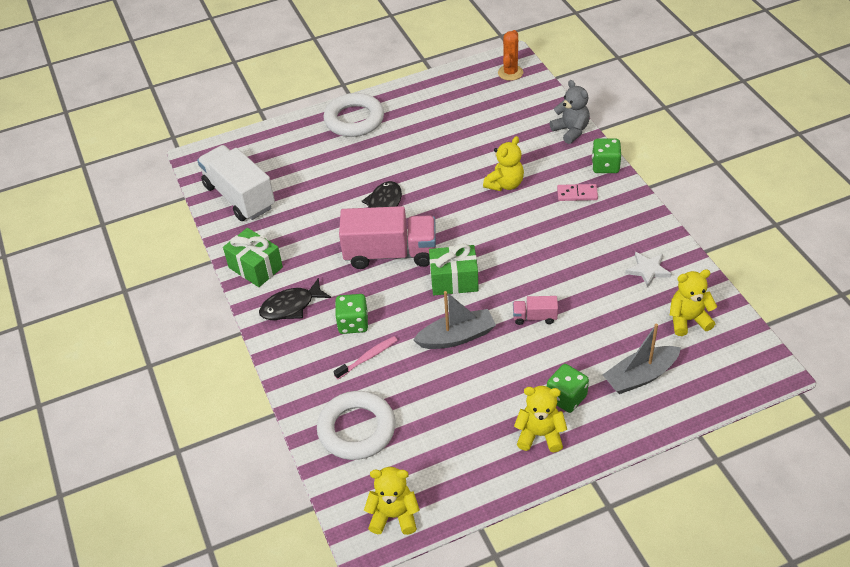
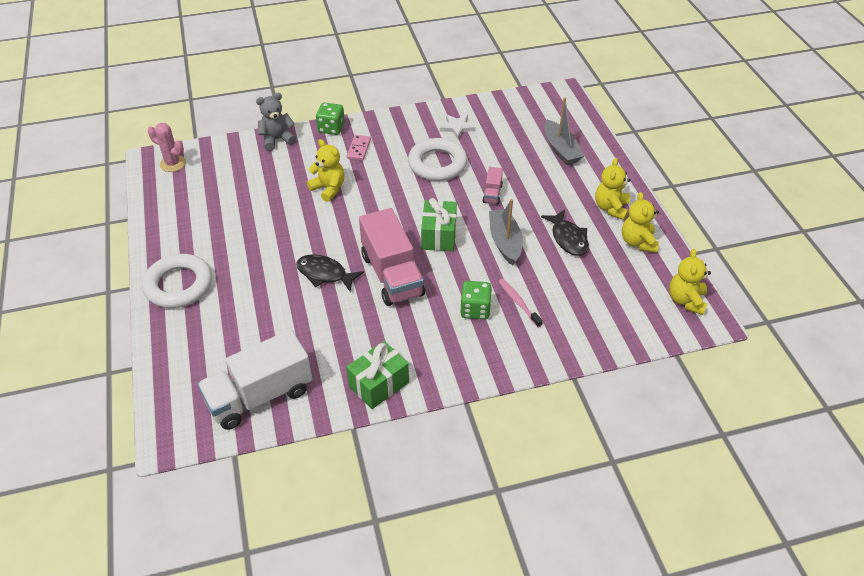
camera: 85 degrees left, 0 degrees up
black fish [259,278,331,320] -> black fish moved to [541,210,589,256]
white ring [317,391,396,460] -> white ring moved to [408,138,467,181]
pink truck [339,206,436,269] -> pink truck turned 150 degrees clockwise [359,208,425,306]
orange cactus [498,30,523,81] -> pink cactus [148,123,186,172]
green dice [547,364,589,413] -> none
yellow teddy bear [670,269,717,336] -> yellow teddy bear moved to [622,192,659,253]

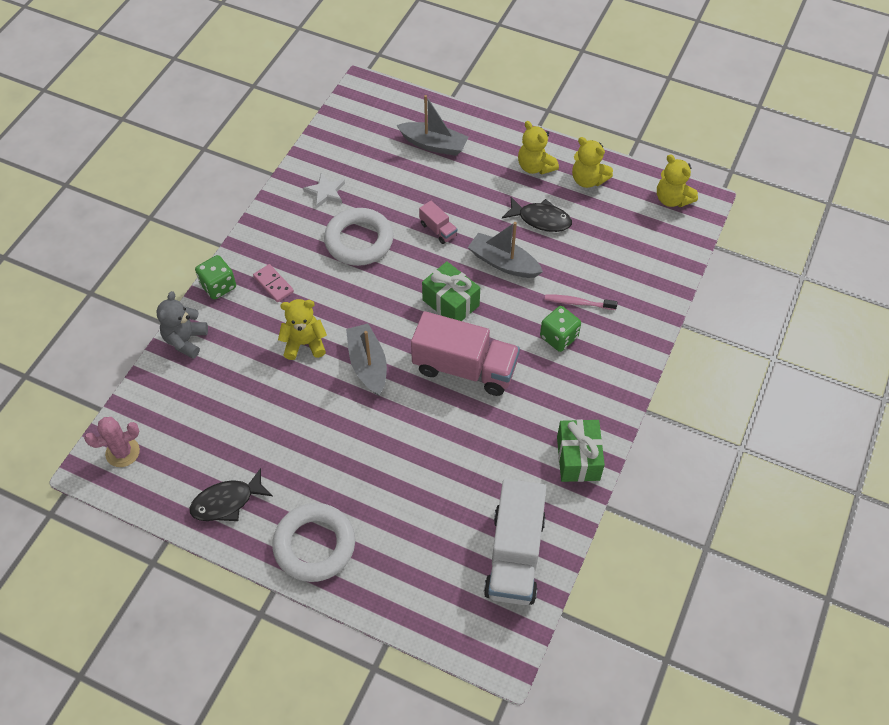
camera: 50 degrees left, 10 degrees up
black fish [296,254,364,292] -> black fish moved to [190,468,273,521]
none -> grey boat [346,324,387,396]

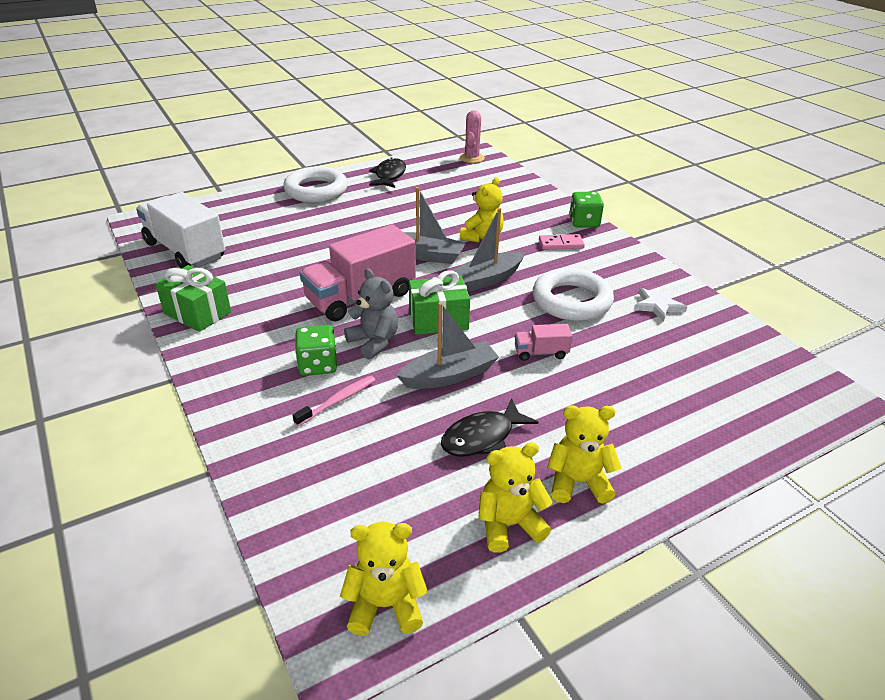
camera: 125 degrees right, 20 degrees down
grey teddy bear [156,291,208,359] -> grey teddy bear moved to [344,268,398,359]
grey boat [397,95,468,156] -> grey boat moved to [453,208,525,292]

